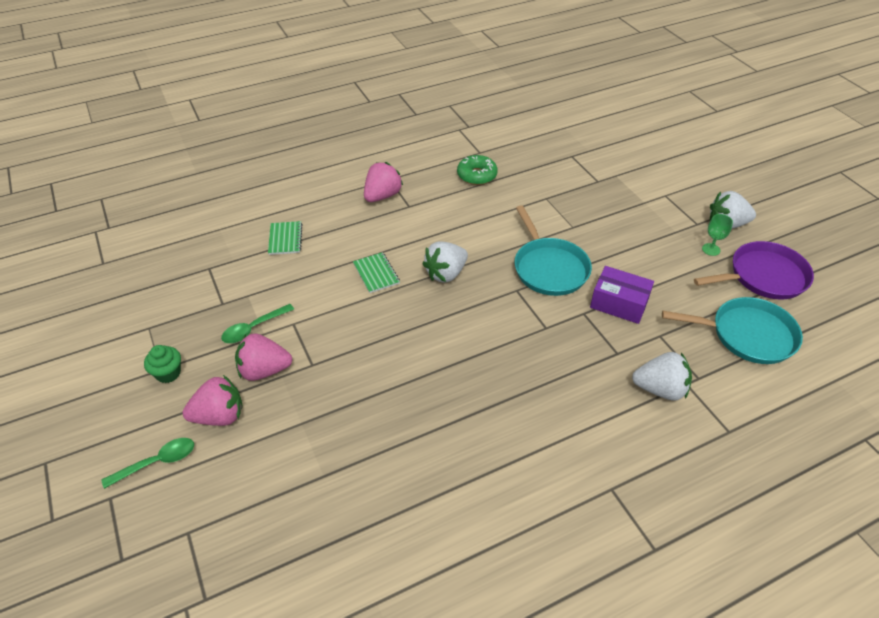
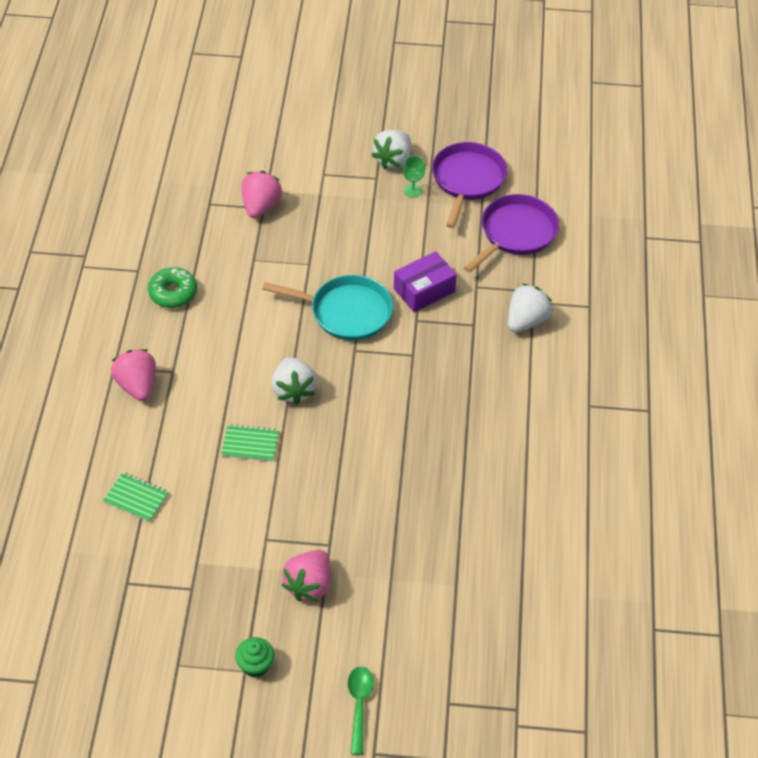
camera: 60 degrees left, 5 degrees up
pink strawberry [183,375,243,426] -> pink strawberry moved to [242,171,282,218]
green spoon [221,304,294,343] -> none
turquoise pan [662,297,803,364] -> purple pan [464,194,559,273]

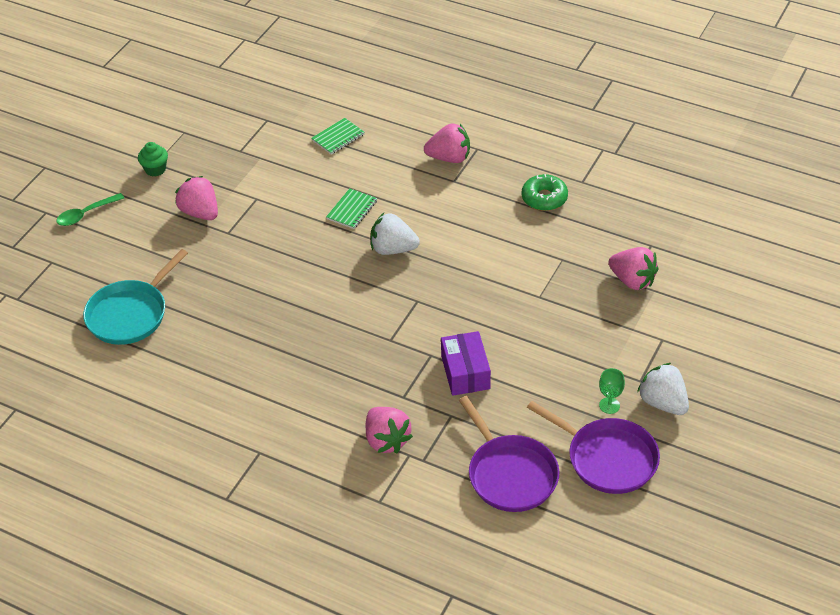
camera: 115 degrees right, 5 degrees down
turquoise pan [262,275,393,341] -> turquoise pan moved to [83,249,188,345]
green spoon [348,666,374,755] -> green spoon turned 120 degrees clockwise [56,193,124,226]
white strawberry [508,283,553,332] -> pink strawberry [366,407,413,453]

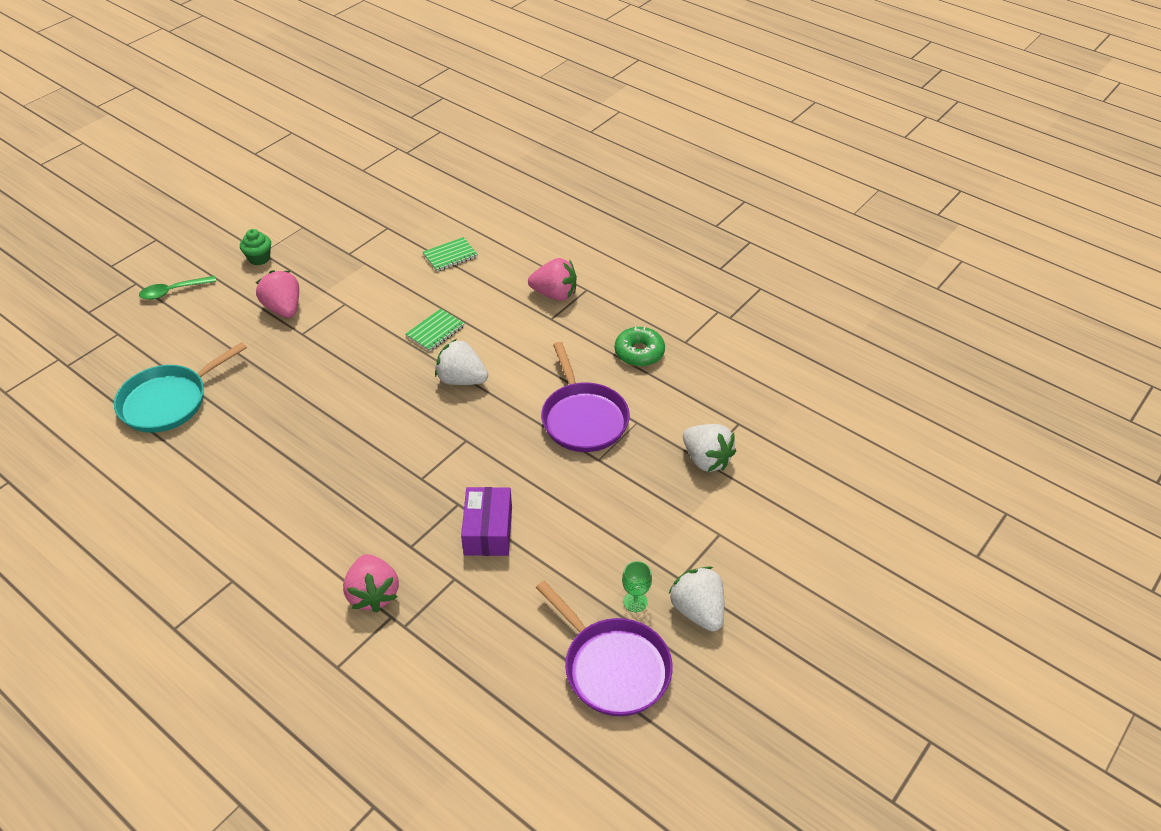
camera: 10 degrees right, 0 degrees up
purple pan [459,396,559,512] -> purple pan moved to [541,342,630,452]
pink strawberry [608,247,658,290] -> white strawberry [683,424,736,472]

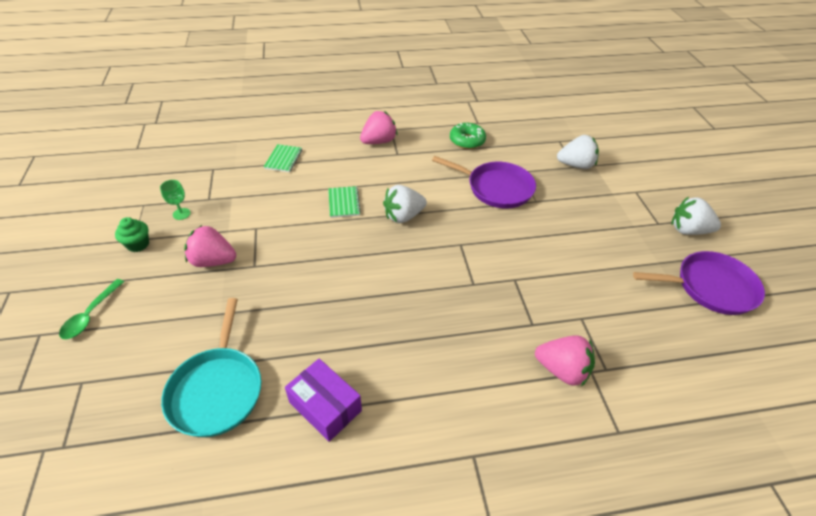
camera: 50 degrees left, 0 degrees up
purple box [461,487,512,556] -> purple box moved to [285,359,362,442]
green goblet [622,561,652,612] -> green goblet moved to [160,180,191,220]

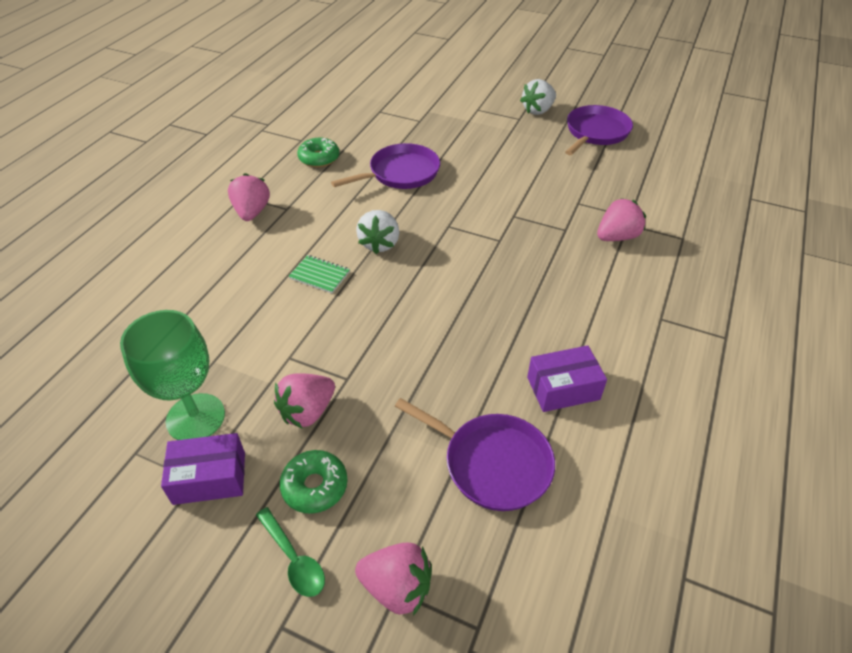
camera: 55 degrees left, 0 degrees up
green cupcake [115,217,149,252] -> purple box [161,433,245,505]
green goblet [160,180,191,220] -> green goblet [120,310,225,440], size x2.38
turquoise pan [161,298,262,437] -> purple pan [395,398,555,511]
green notebook [264,144,302,172] -> none
white strawberry [557,135,599,169] -> none
none -> green donut [279,450,348,514]
none -> pink strawberry [355,543,432,615]

